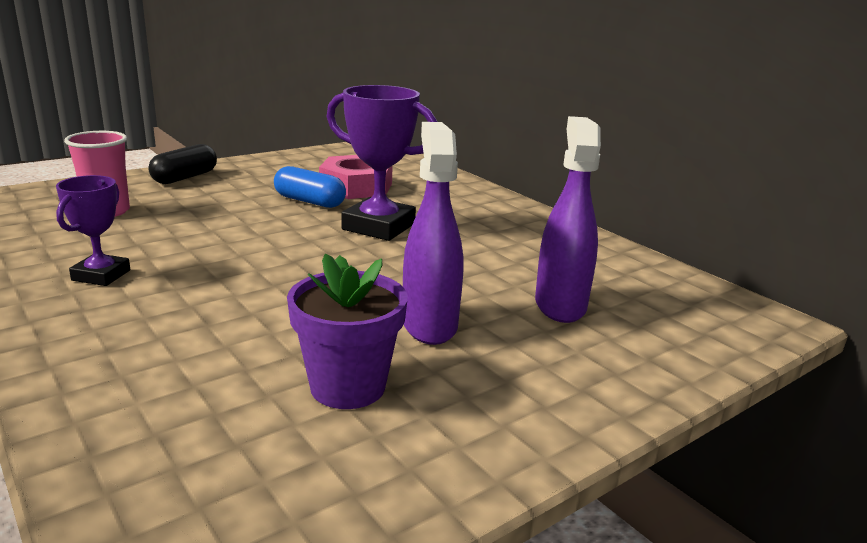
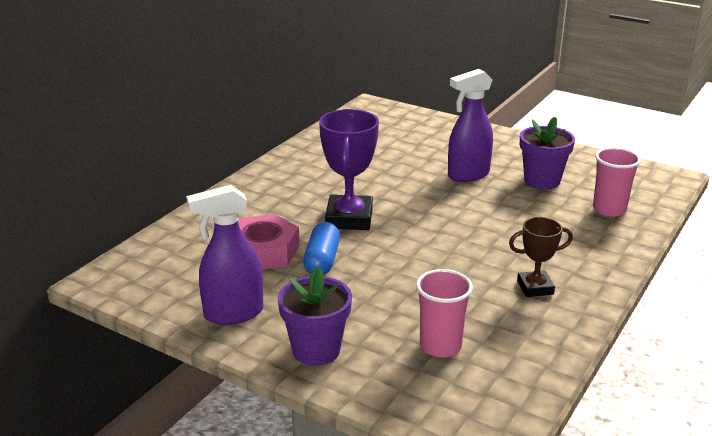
camera: 110 degrees left, 5 degrees up
purple trophy [56,175,130,286] -> brown trophy [509,217,573,297]
black capsule [148,144,217,184] -> purple flower pot [278,267,352,366]
purple spray bottle [535,116,601,323] -> purple spray bottle moved to [186,185,263,325]
none -> pink cup [593,147,641,217]

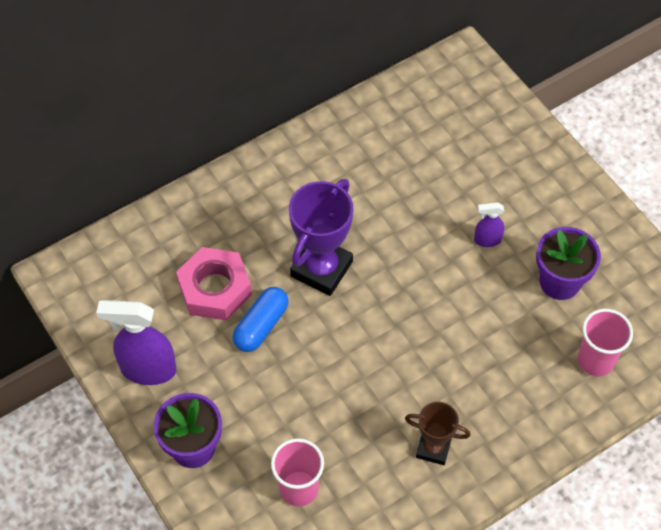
camera: 25 degrees right, 30 degrees up
purple spray bottle [448,69,493,182] -> purple spray bottle [474,202,504,247], size x0.52

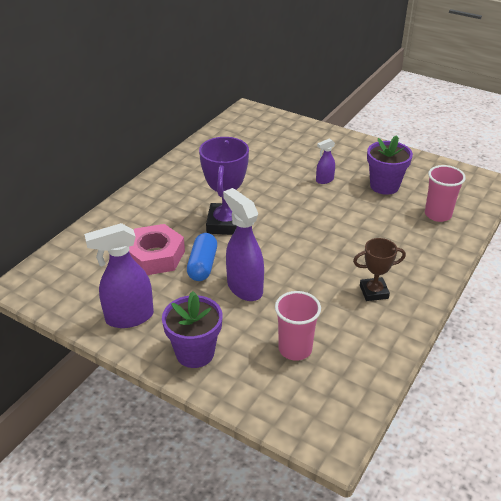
camera: 25 degrees left, 20 degrees down
none -> purple spray bottle [223,188,264,301]

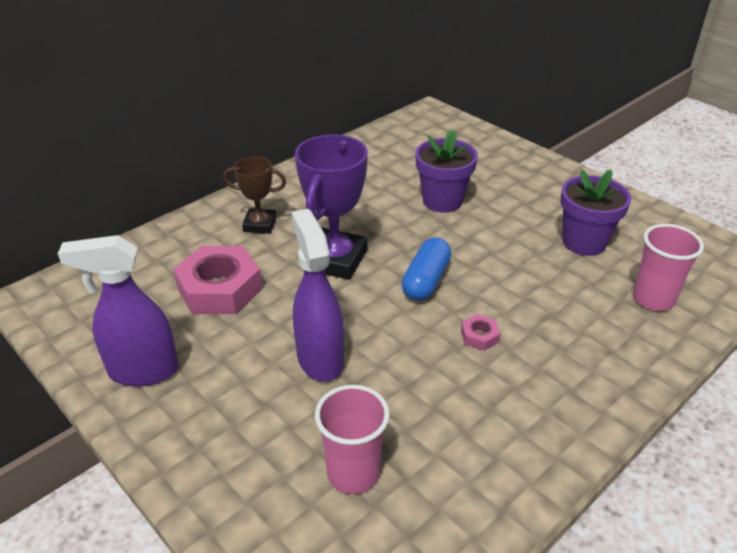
camera: 15 degrees right, 0 degrees up
purple flower pot [162,291,223,368] -> purple flower pot moved to [415,129,478,213]
blue capsule [187,233,217,281] -> blue capsule moved to [402,237,451,301]
purple spray bottle [316,138,335,184] -> none
brown trophy [353,238,406,301] -> brown trophy moved to [223,156,286,234]
none -> pink nut [461,314,501,351]

